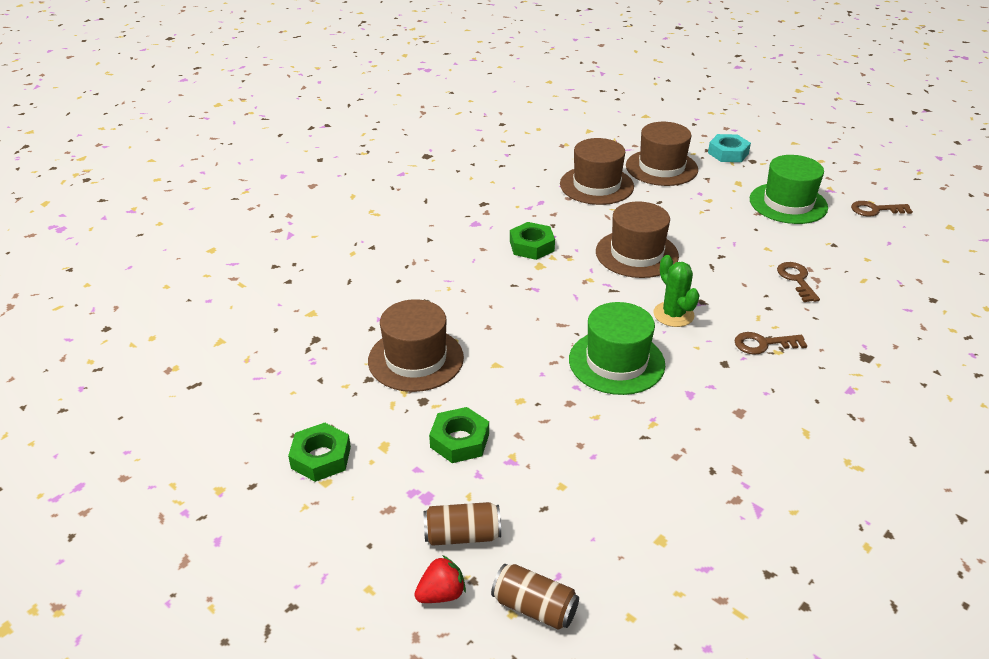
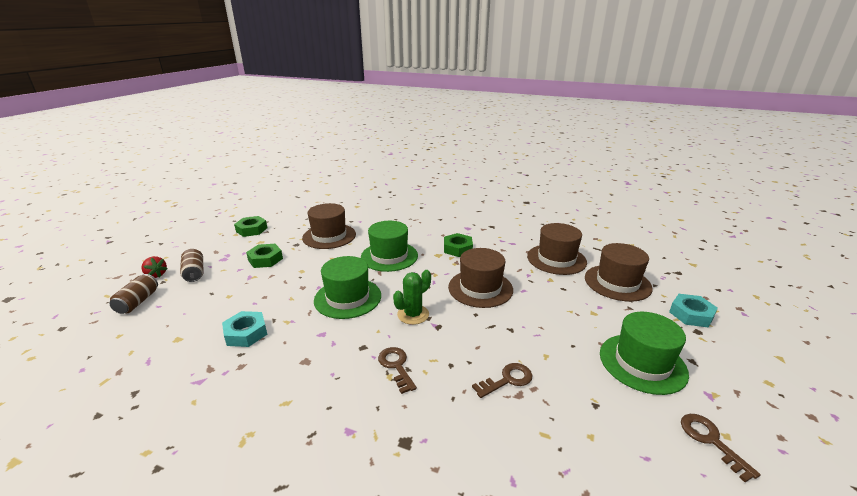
camera: 70 degrees right, 10 degrees down
none -> turquoise nut [222,311,267,347]
none -> green hat [361,221,418,272]

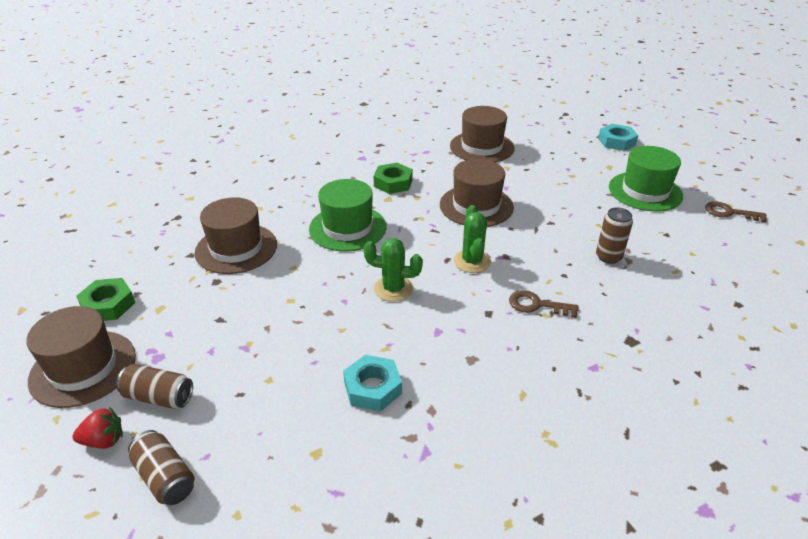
camera: 50 degrees left, 10 degrees up
green nut [246,244,283,268] -> none
green hat [314,256,381,319] -> green cactus [363,238,423,302]
brown key [472,363,533,398] -> brown can [596,207,633,264]
brown hat [585,243,653,302] -> brown hat moved to [26,306,136,408]

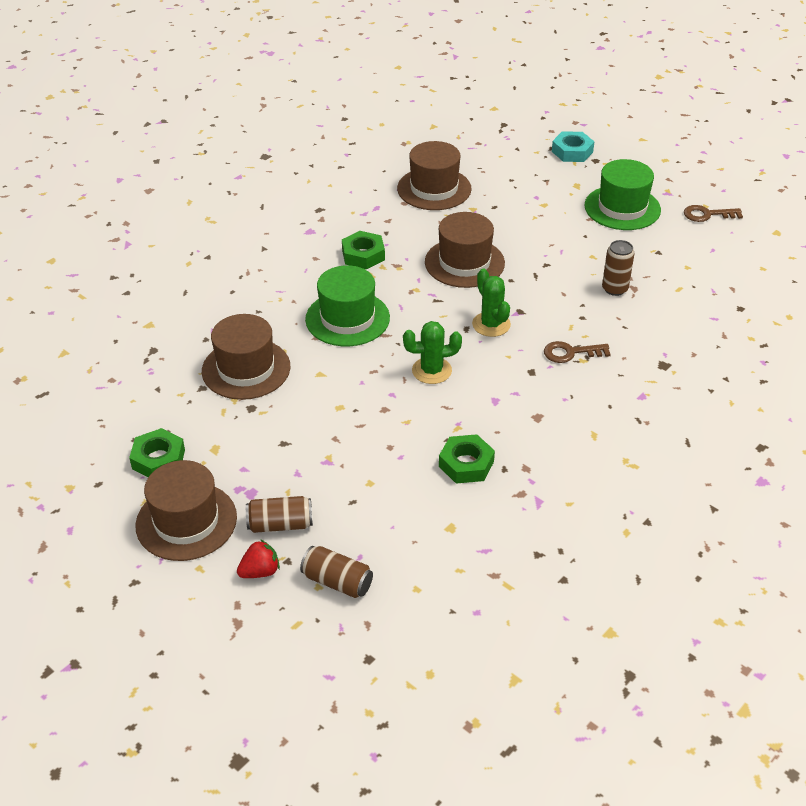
camera: 20 degrees left, 5 degrees up
turquoise nut [343,355,402,411] -> green nut [439,434,495,484]

